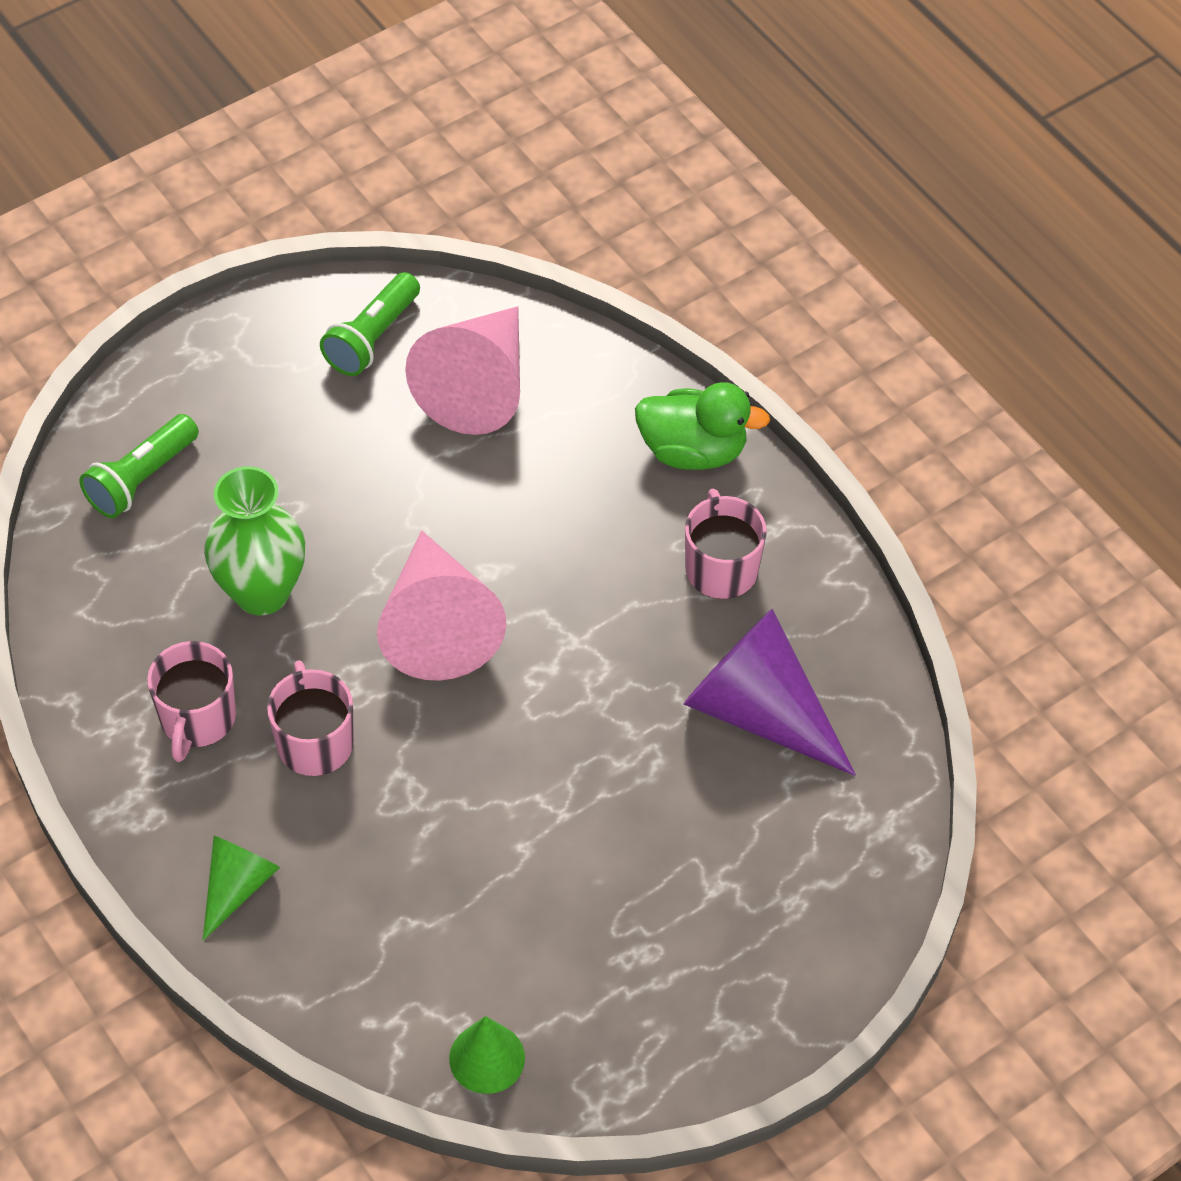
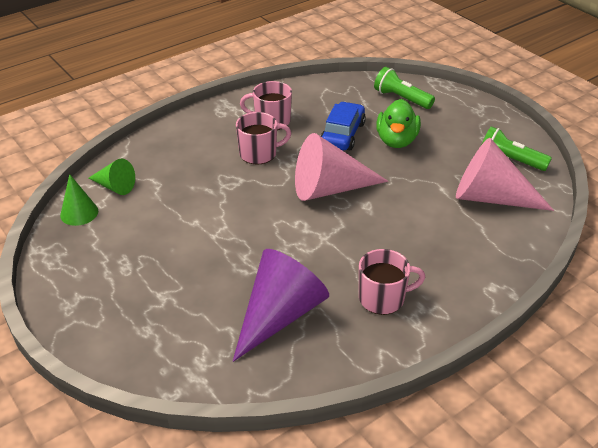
camera: 90 degrees right, 15 degrees down
green cone [203,836,280,941] -> green cone moved to [89,159,135,195]
green vase [204,466,305,615] -> blue car [321,102,366,150]
green duck [635,382,770,470] -> green duck moved to [376,99,421,148]

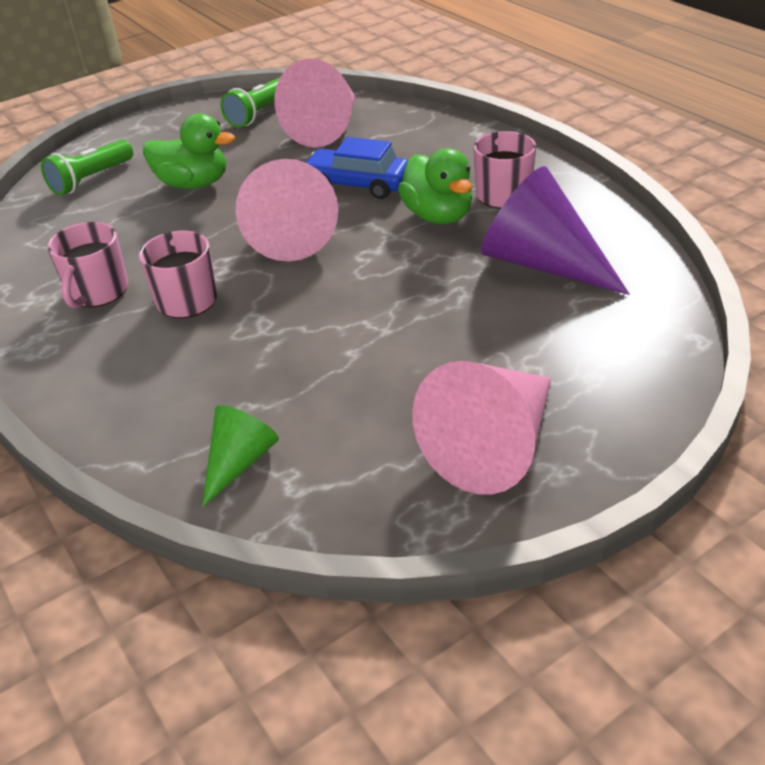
camera: 85 degrees left, 0 degrees up
green cone [60,174,98,226] -> none
blue car [321,102,366,150] -> blue car moved to [306,137,408,199]
none -> green duck [398,148,472,224]
none -> pink cone [412,361,552,494]

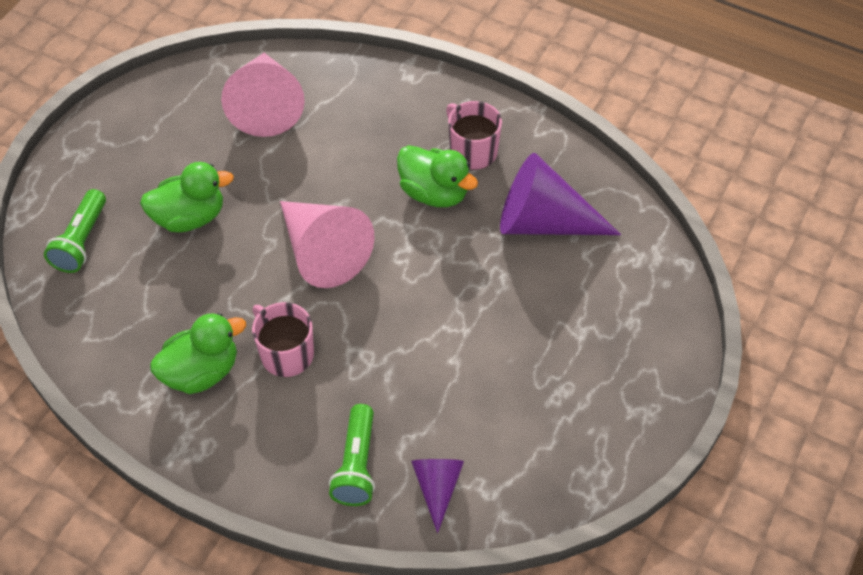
camera: 30 degrees left, 15 degrees up
pink mug [47,222,128,308] -> green duck [150,313,246,394]
green cone [202,405,279,508] -> purple cone [411,459,464,533]
green flashlight [220,77,280,128] -> green flashlight moved to [329,404,375,506]
blue car [306,137,408,199] -> none
pink cone [412,361,552,494] -> none

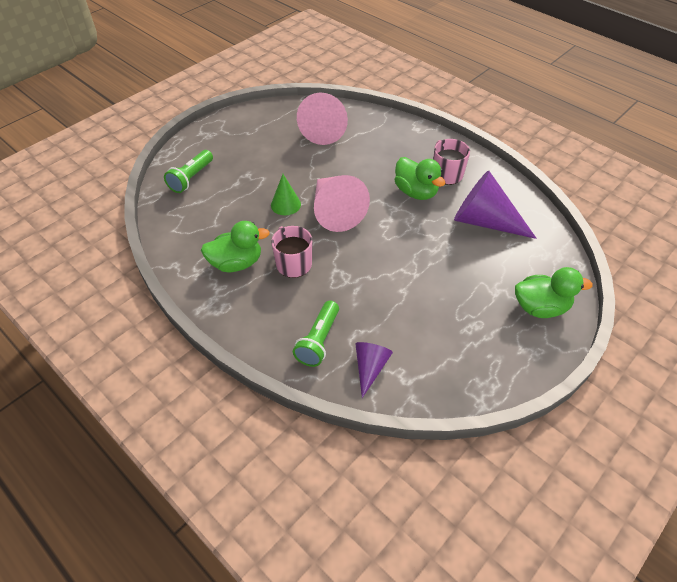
camera: 15 degrees right, 5 degrees down
green duck [140,162,234,232] -> green duck moved to [515,267,593,318]
none -> green cone [271,174,301,215]

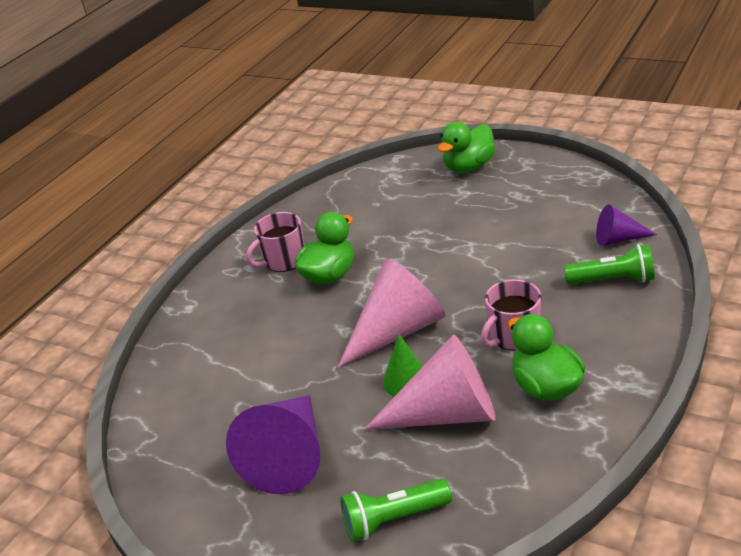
camera: 100 degrees left, 15 degrees down
green flashlight [164,150,213,193] -> green flashlight turned 150 degrees clockwise [340,479,452,542]
pink cone [297,93,348,145] -> pink cone moved to [364,335,495,430]
purple cone [454,170,537,239] -> purple cone moved to [226,395,320,494]
green duck [515,267,593,318] -> green duck turned 120 degrees counterclockwise [437,122,495,172]

